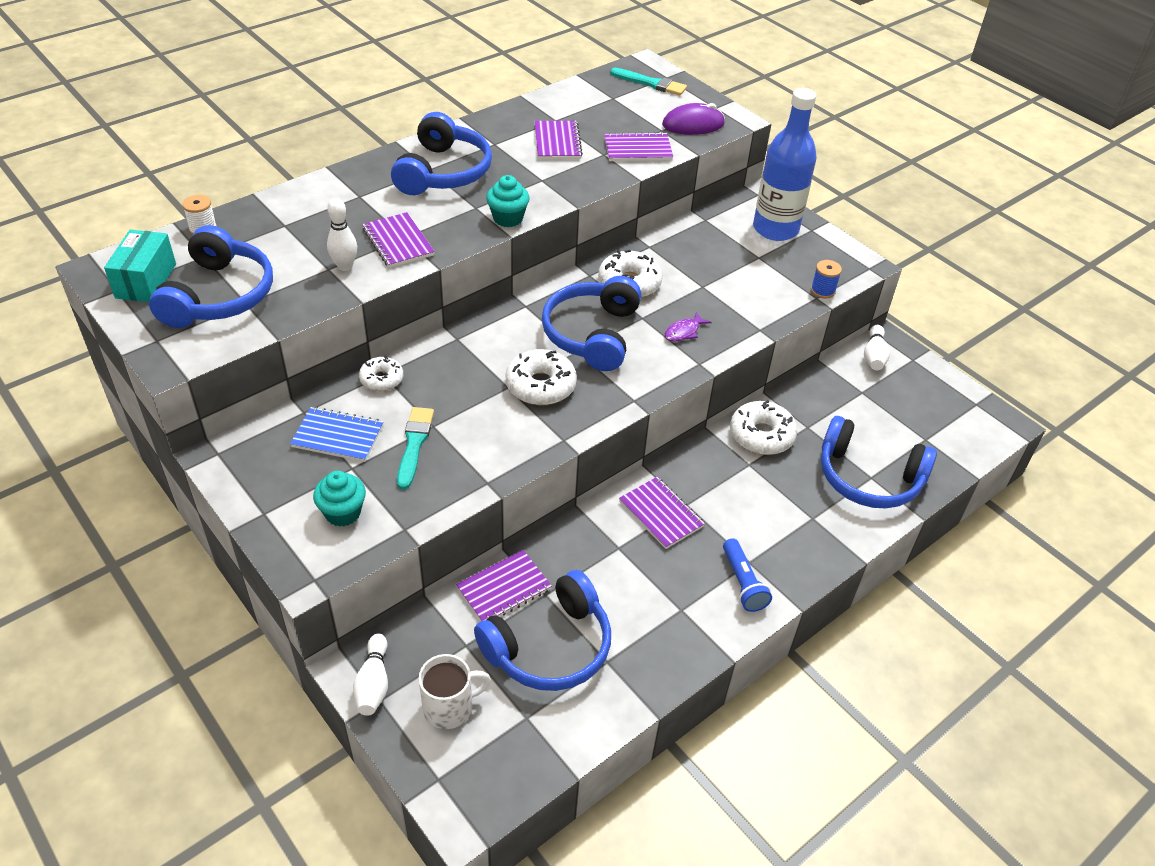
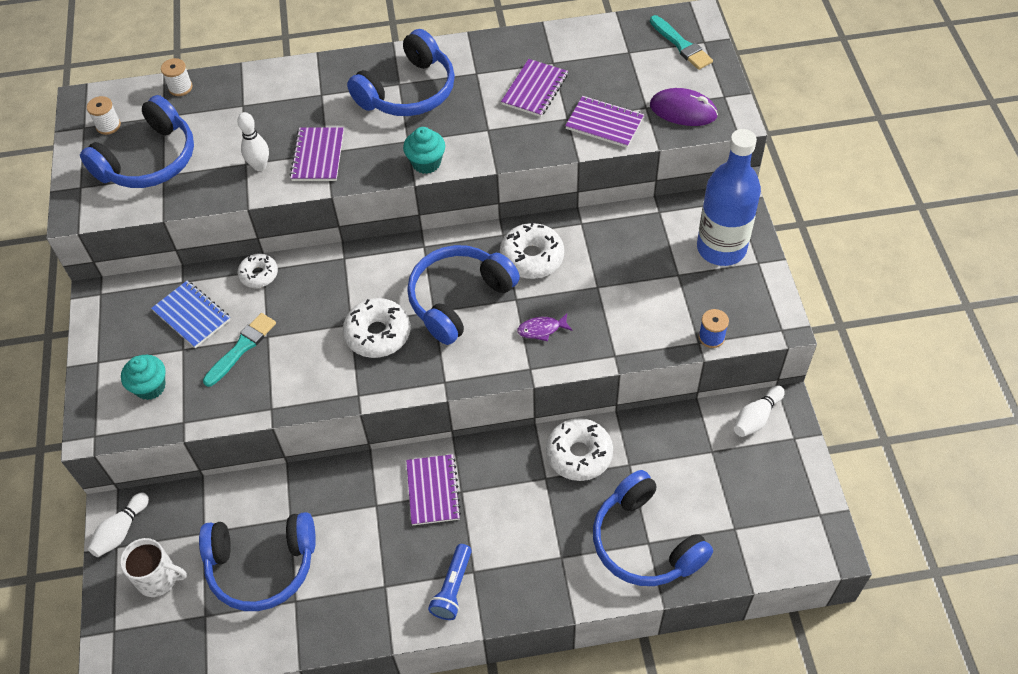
camera: 35 degrees right, 10 degrees up
turquoise box [104,230,176,302] -> white spool [87,96,121,135]
purple notebook [456,550,552,621] -> none

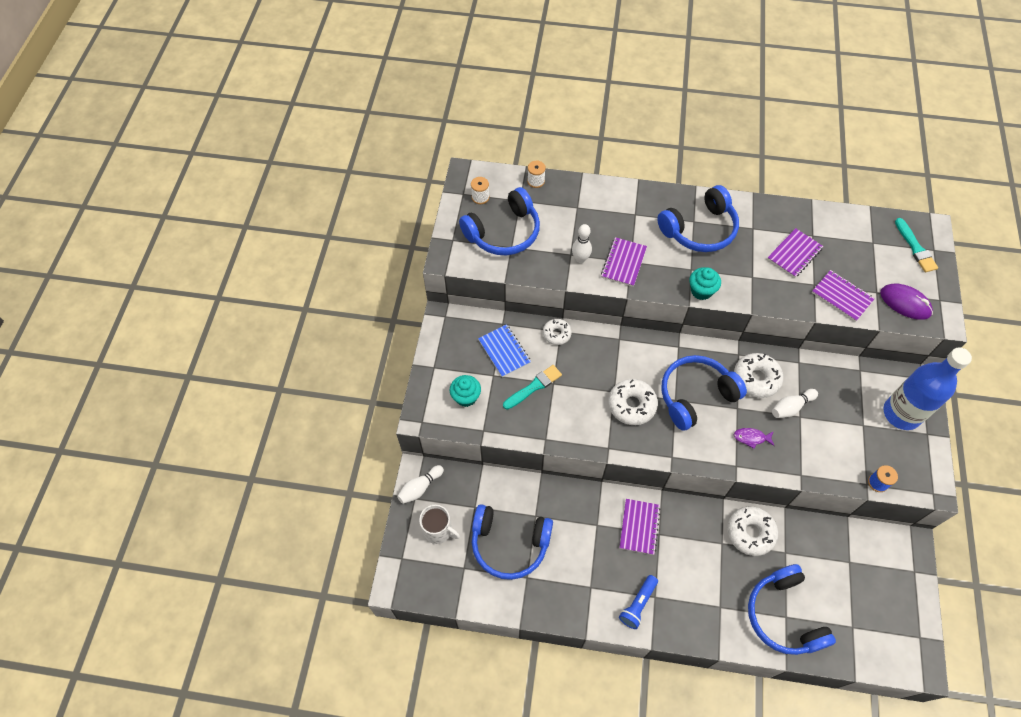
camera: 15 degrees right, 5 degrees up
white bowling pin [734,385,785,437] -> white bowling pin moved to [772,389,818,418]

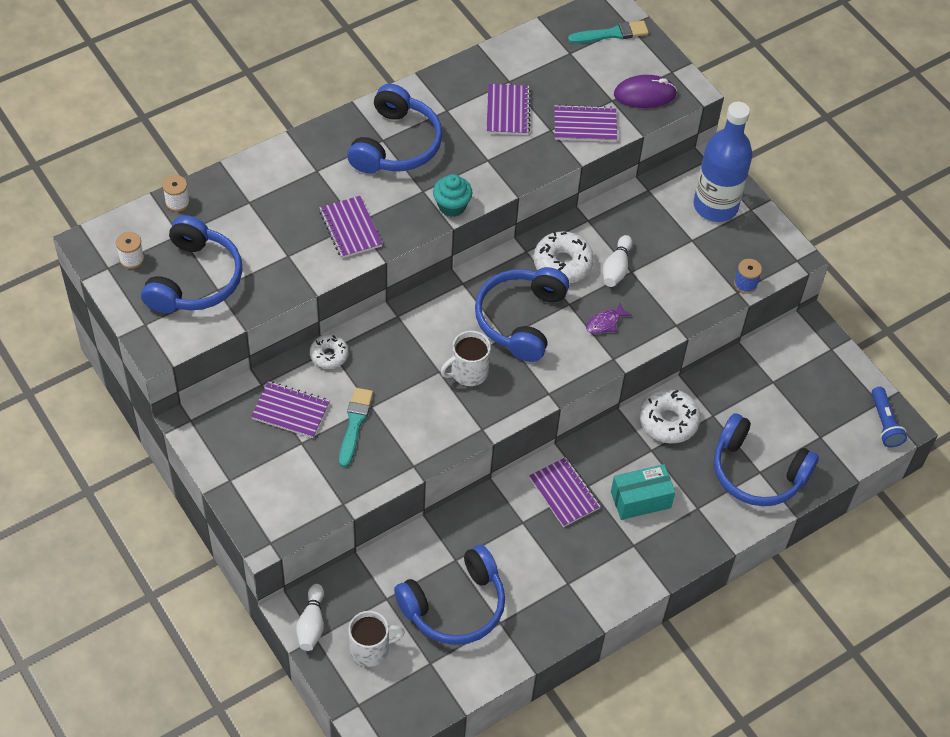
camera: 45 degrees left, 5 degrees down
turquoise cupcake [450,375,481,407] -> none
blue notebook [478,324,531,377] -> purple notebook [251,381,330,438]
white bowling pin [572,224,592,263] -> none
white donut [608,379,658,425] -> white mug [441,331,491,386]
blue flashlight [619,575,658,629] -> blue flashlight moved to [872,387,907,447]
turquoise brush [895,218,938,272] -> turquoise brush turned 45 degrees counterclockwise [568,20,649,44]
none -> turquoise box [611,464,675,520]

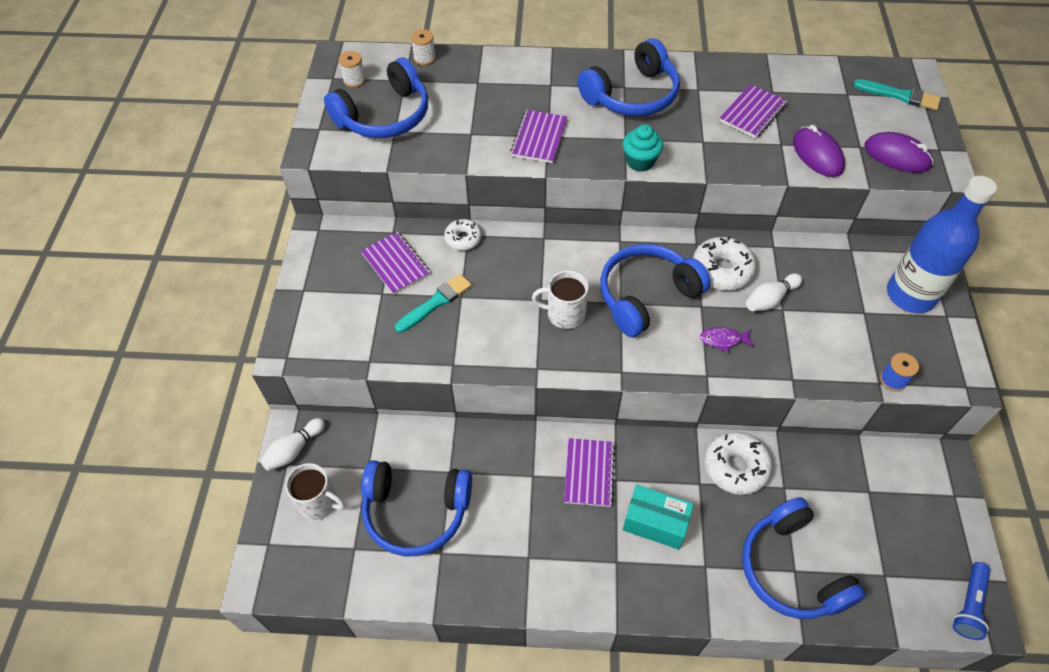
camera: 40 degrees right, 0 degrees up
purple notebook [554,104,617,142] -> purple mouse [793,125,845,177]

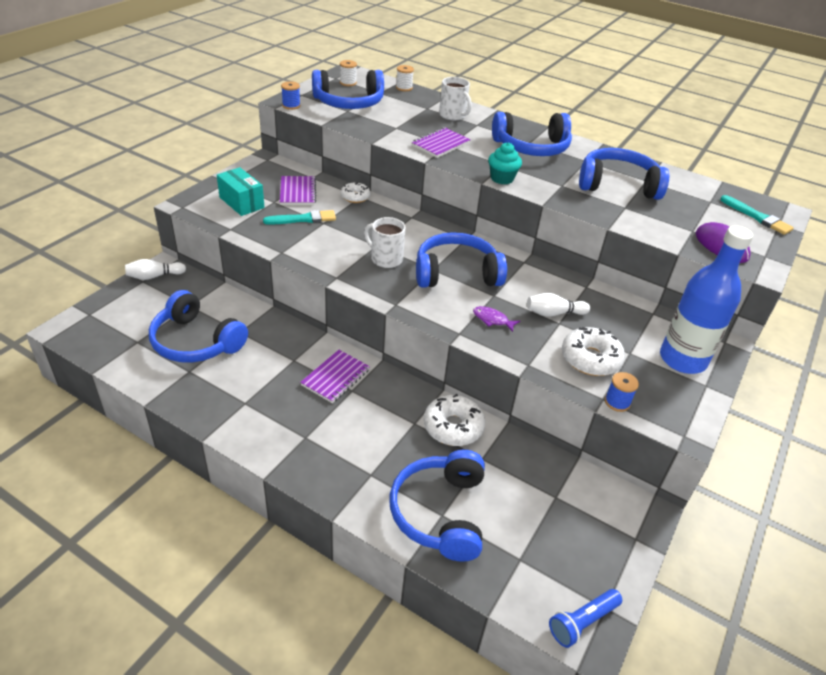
camera: 25 degrees right, 15 degrees down
white mug [285,463,345,520] -> white mug moved to [439,77,472,120]
turquoise box [623,485,694,550] -> turquoise box moved to [217,167,265,216]
white donut [693,236,756,290] -> white donut moved to [562,327,625,376]
purple notebook [719,84,787,138] -> blue headphones [579,148,669,200]
purple mouse [793,125,845,177] -> none
none -> blue spool [281,81,301,110]

